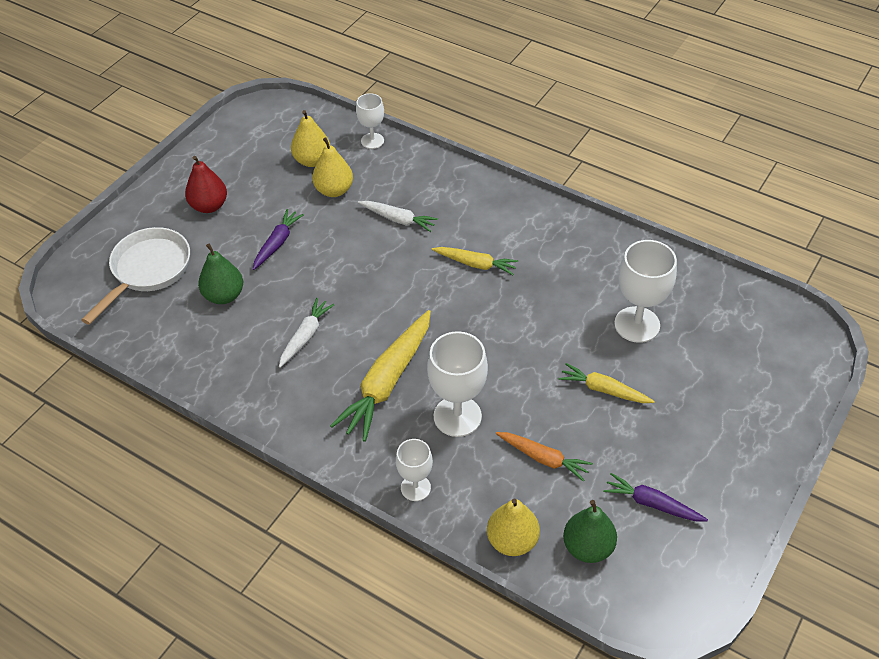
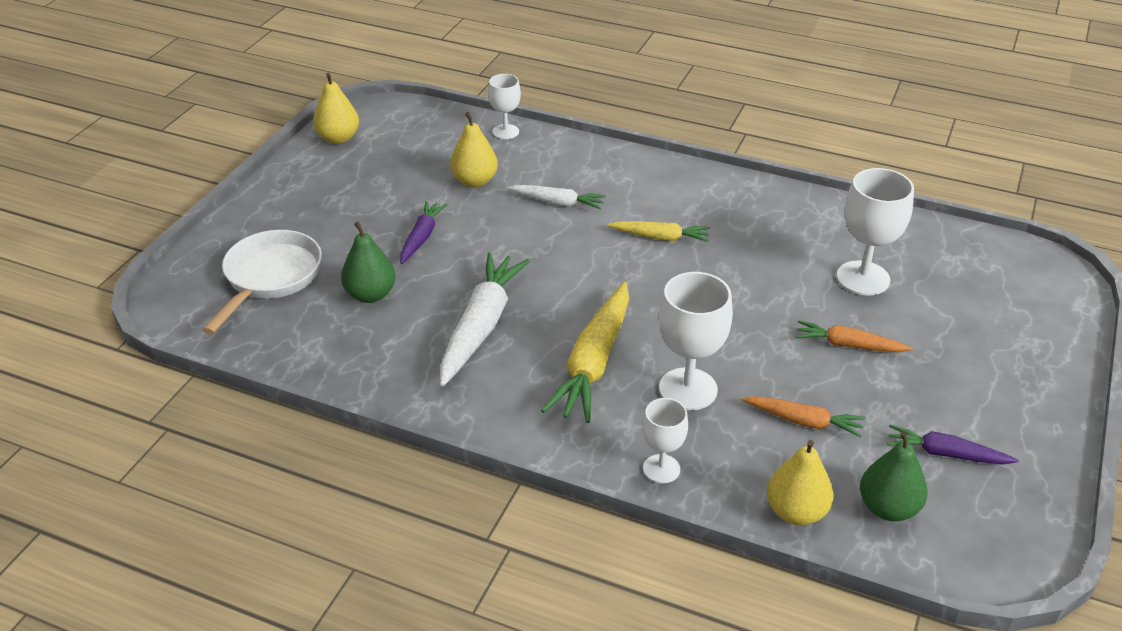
camera: 10 degrees left, 10 degrees down
red pear [185,156,227,213] -> none
white carrot [279,298,334,368] -> white carrot [440,253,530,386], size x1.78
yellow pear [291,110,330,167] -> yellow pear moved to [313,73,359,144]
yellow carrot [559,363,655,403] -> orange carrot [795,320,913,352]

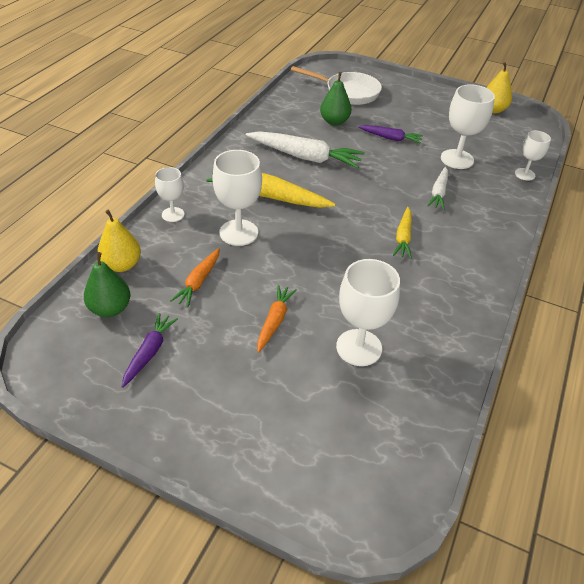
camera: 90 degrees right, 5 degrees up
yellow pear [450,112,498,188] -> white goblet [441,84,495,169]

